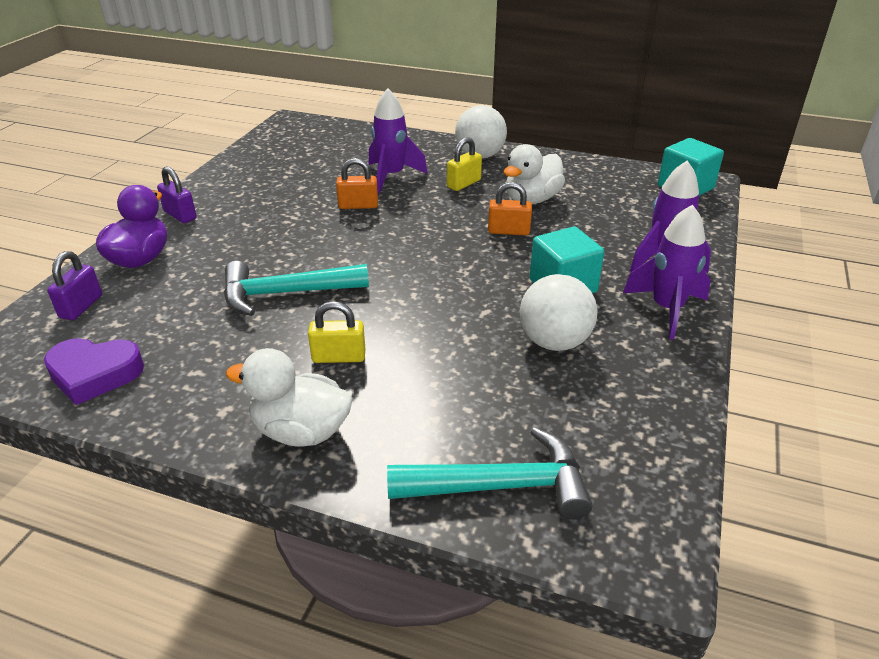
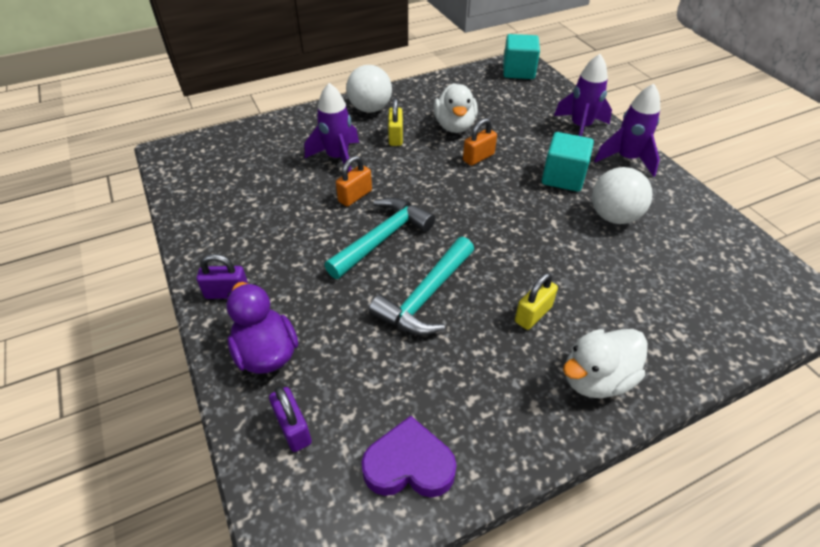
camera: 45 degrees left, 10 degrees up
purple heart [44,338,144,405] -> purple heart turned 135 degrees counterclockwise [362,416,456,498]
turquoise hammer [387,427,592,520] -> turquoise hammer moved to [324,197,435,279]

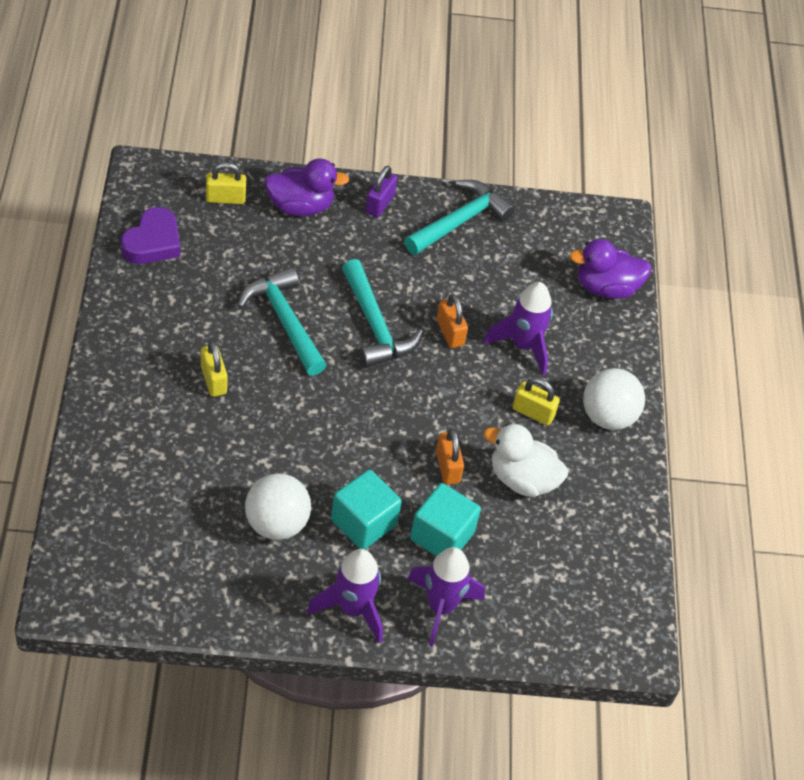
camera: 110 degrees right, 5 degrees up
purple padlock [269,386,312,452] -> yellow padlock [206,162,246,204]
turquoise cube [503,34,540,79] -> turquoise cube moved to [410,483,481,556]
white duck [563,329,648,398] -> none
none -> turquoise hammer [404,180,515,255]
none -> purple duck [569,239,652,299]

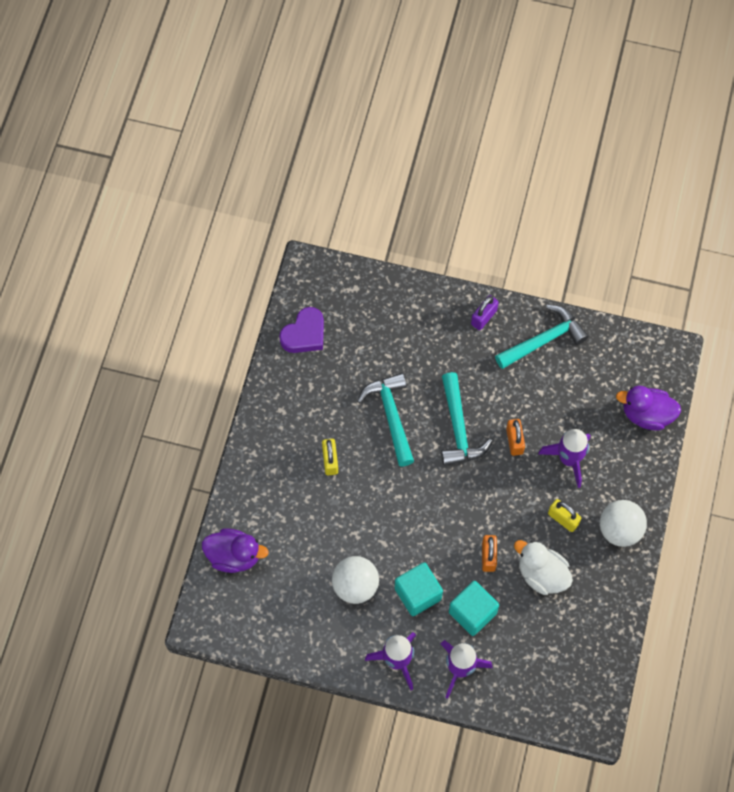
camera: 20 degrees right, 15 degrees up
yellow padlock [206,162,246,204] -> none
purple duck [264,159,349,216] -> purple duck moved to [202,528,269,573]

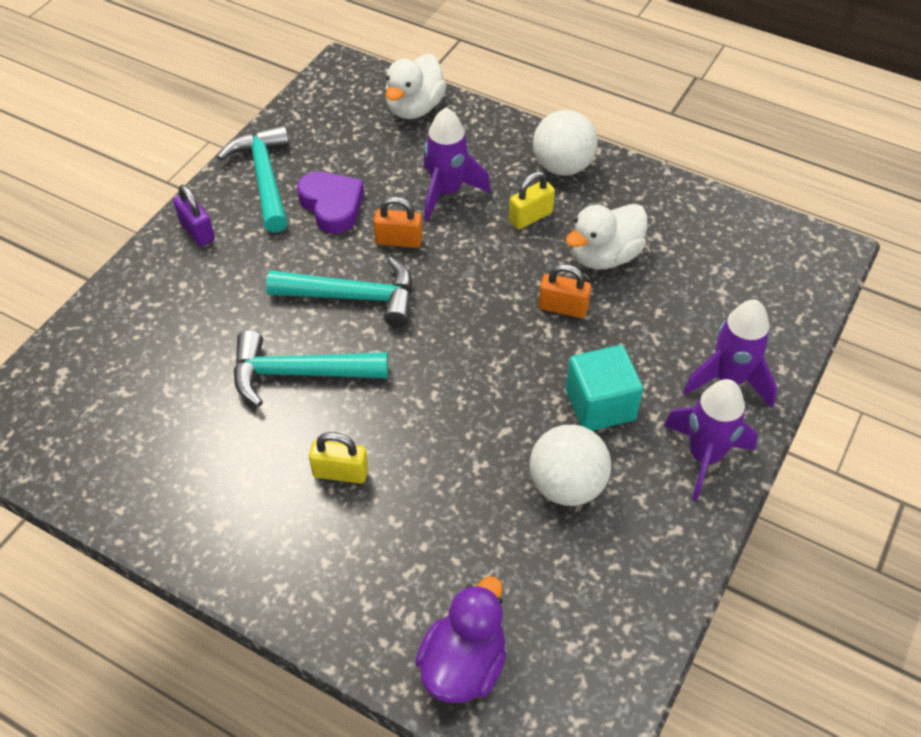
camera: 75 degrees left, 15 degrees down
purple heart [279,307,324,353] -> purple heart moved to [297,171,364,234]
turquoise cube [449,581,499,636] -> none
purple duck [616,386,681,431] -> white duck [385,54,447,119]

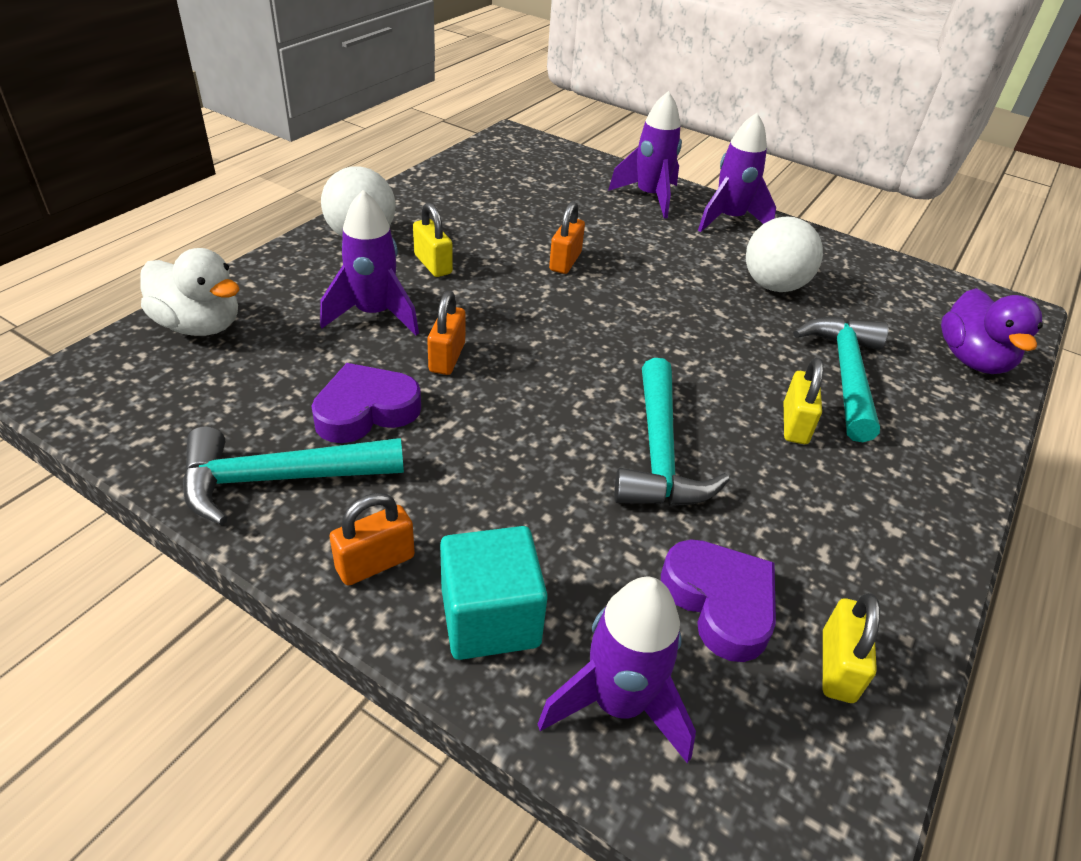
camera: 90 degrees left, 10 degrees down
purple padlock [173,185,215,246] -> orange padlock [329,493,415,586]
turquoise hammer [266,257,413,327] -> turquoise hammer moved to [793,317,889,442]
purple duck [415,576,506,703] -> purple duck turned 120 degrees counterclockwise [941,288,1043,374]
white duck [566,204,648,269] -> none
turquoise cube [566,345,643,431] -> turquoise cube moved to [440,526,548,660]
none -> purple rocket [538,577,696,763]
none -> purple heart [661,539,776,662]
none -> yellow padlock [823,593,880,703]

